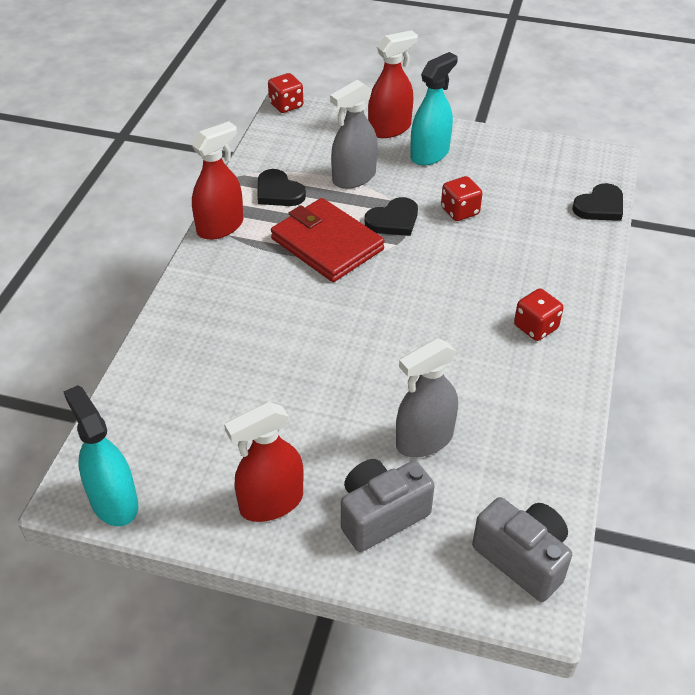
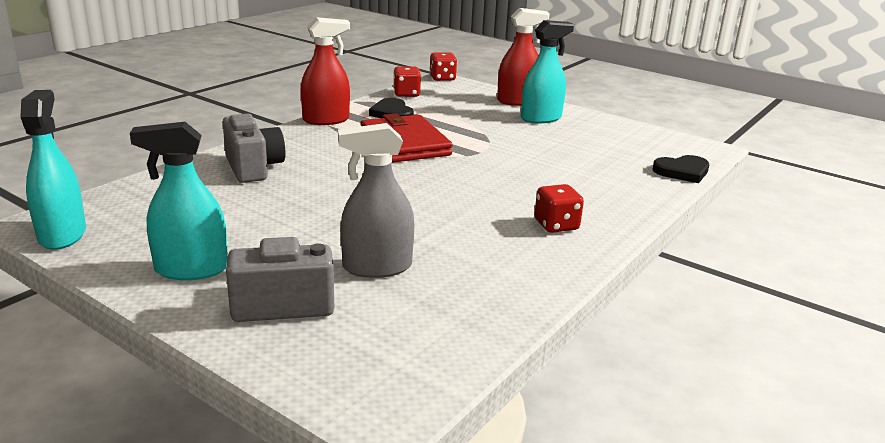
camera: 20 degrees right, 20 degrees down
red spray bottle [224,402,304,522] -> turquoise spray bottle [130,122,228,280]
grey spray bottle [330,80,378,189] -> none
black heart [365,197,418,236] -> none
red dice [441,176,483,221] -> red dice moved to [393,66,421,97]
grey camera [472,497,572,602] -> grey camera moved to [222,114,286,183]

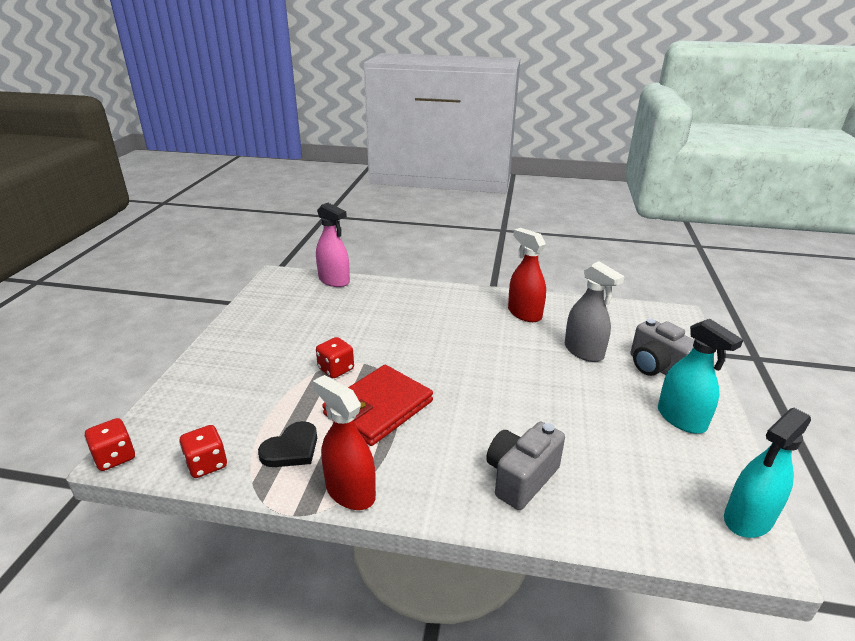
camera: 115 degrees left, 5 degrees up
red spray bottle [497,8,550,106] -> red spray bottle moved to [508,228,546,322]
turquoise spray bottle [521,20,574,123] -> none
red dice [534,184,584,233] -> red dice moved to [316,337,354,378]
black heart [652,155,709,183] -> pink spray bottle [316,203,350,287]

